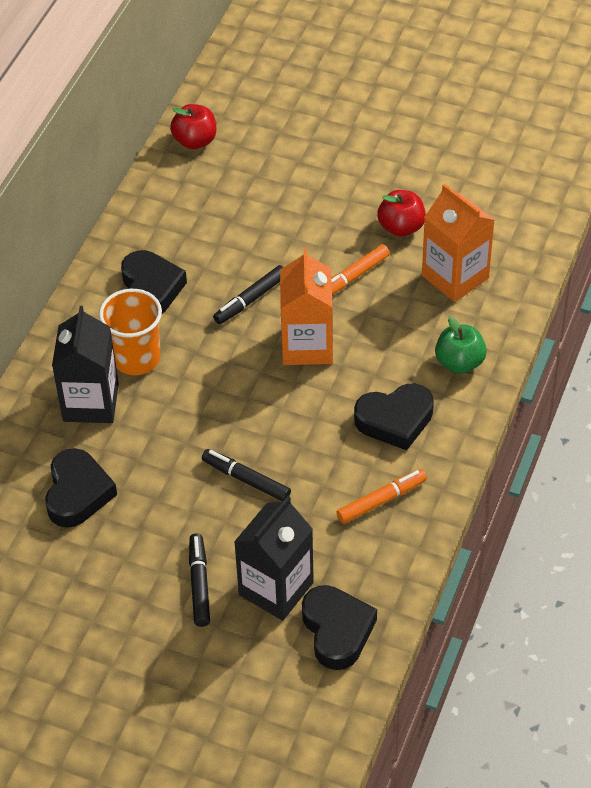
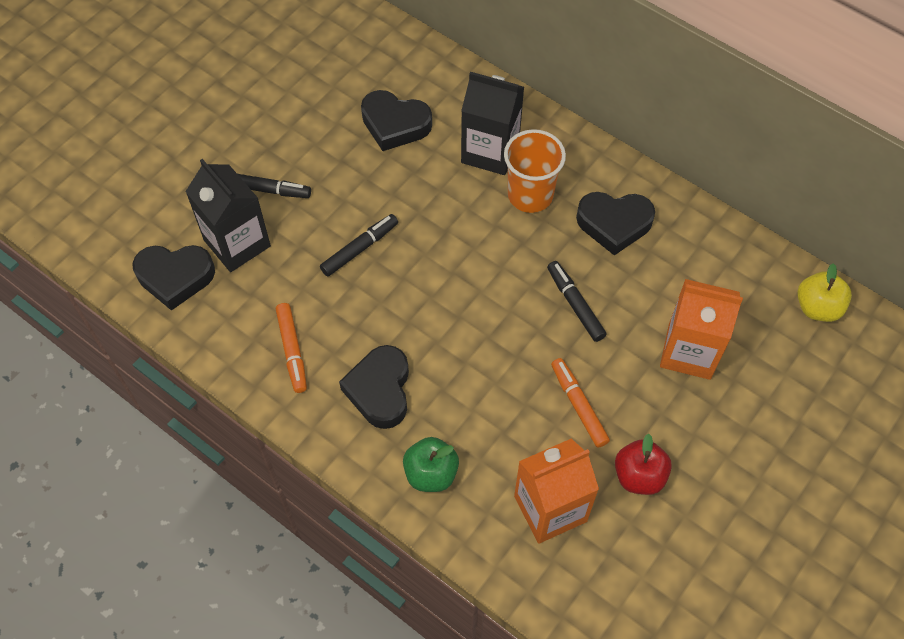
camera: 105 degrees right, 10 degrees up
red apple [170,104,216,149] -> yellow apple [797,263,852,322]
orange carton [280,248,333,365] -> orange carton moved to [660,279,743,380]

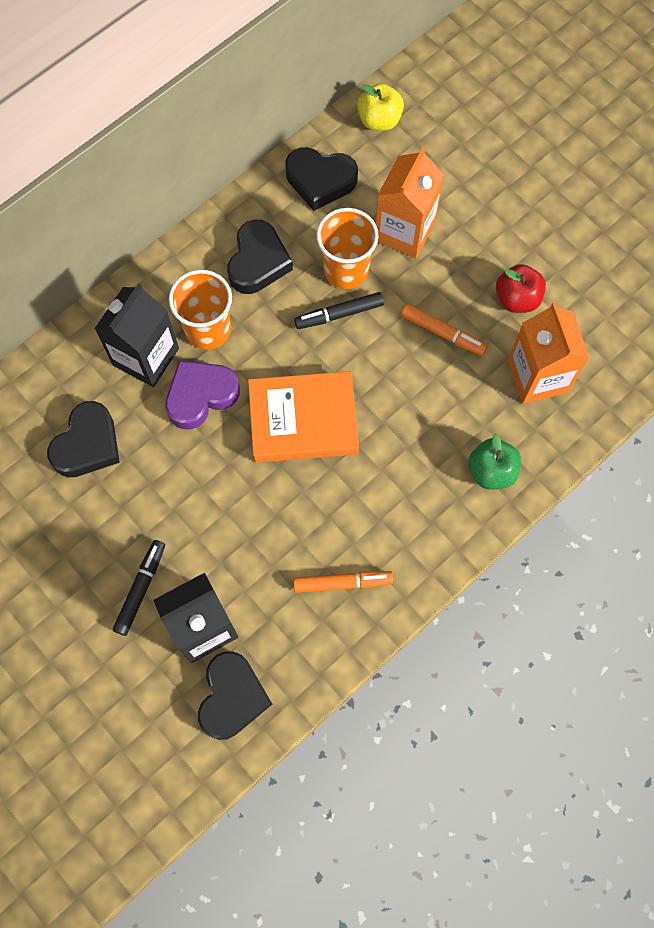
camera: 80 degrees left, 10 degrees up
black marker [320,214,398,276] -> none
black heart [339,345,409,429] -> black heart moved to [286,147,358,211]
orange marker [551,358,610,448] -> orange marker turned 135 degrees counterclockwise [401,304,487,356]
none -> purple heart [165,360,240,429]
none -> orange book [248,371,359,463]
none -> orange cup [316,208,379,289]

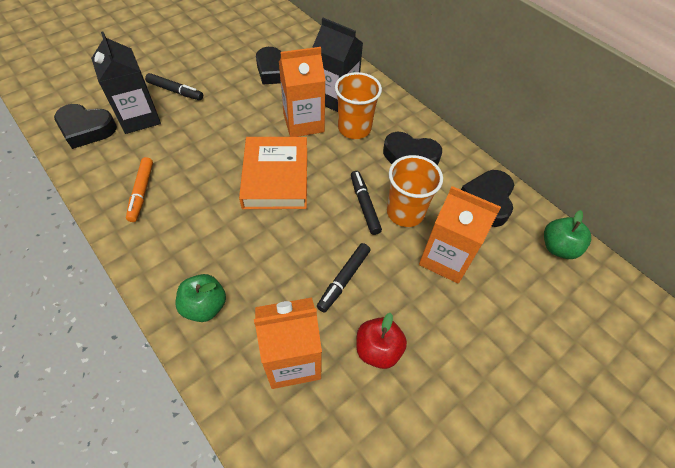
camera: 90 degrees right, 15 degrees down
purple heart [165,360,240,429] -> orange carton [279,47,326,137]
yellow apple [357,83,404,131] -> green apple [544,210,591,259]
orange marker [401,304,487,356] -> black marker [317,243,370,312]

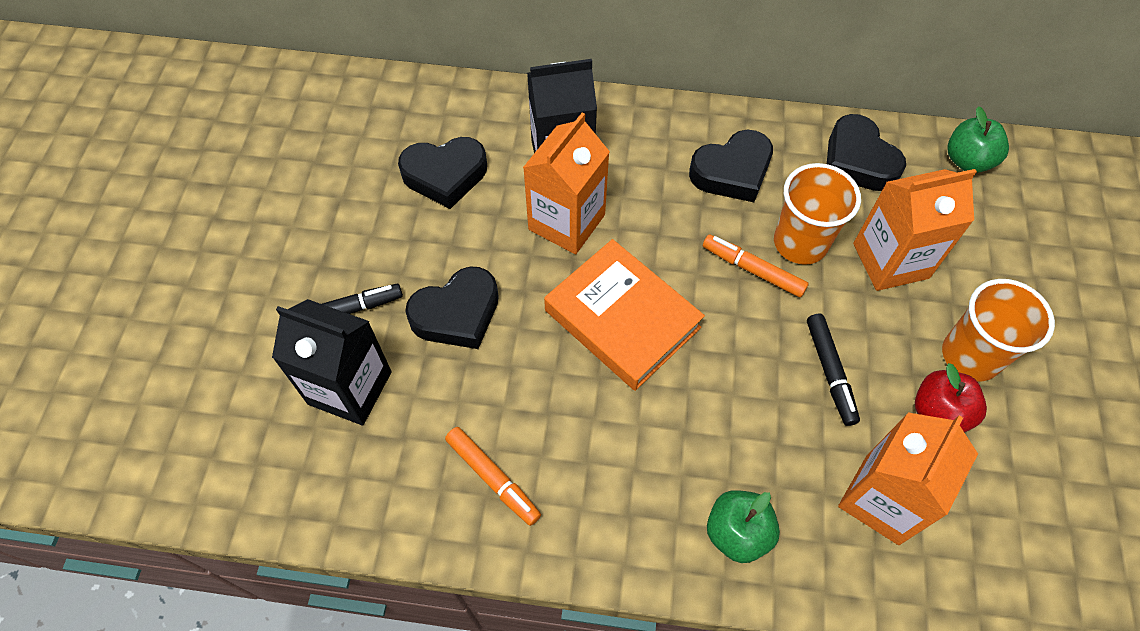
camera: 40 degrees left, 5 degrees up
black heart [54,104,117,149] -> black heart moved to [405,266,499,349]
orange cup [335,72,382,139] -> orange cup moved to [942,279,1055,381]
black marker [351,171,382,235] -> orange marker [703,235,809,297]

